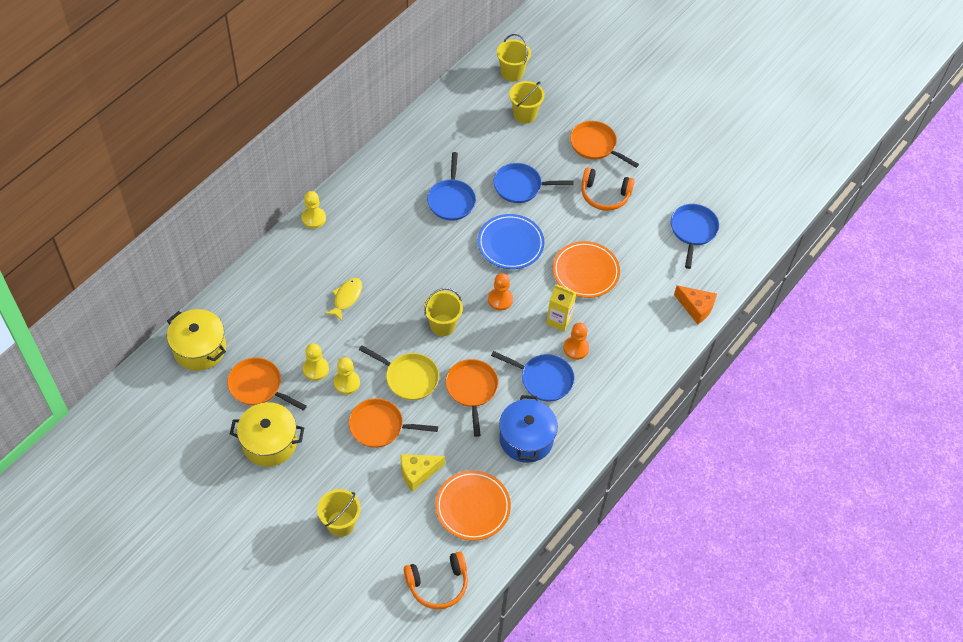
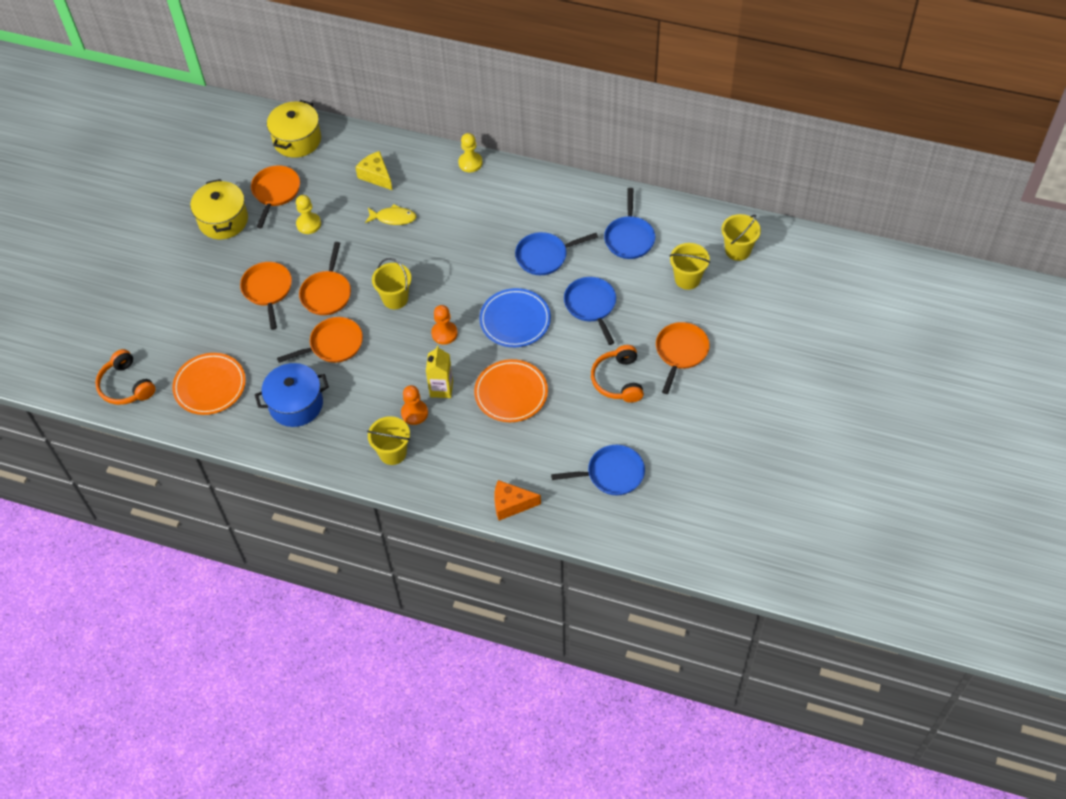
camera: 75 degrees right, 0 degrees up
yellow bucket [317,489,361,537] -> yellow bucket moved to [367,416,410,465]
yellow pawn [334,357,360,395] -> none
yellow pan [359,345,439,400] -> orange pan [299,242,351,315]
yellow cheese [401,454,445,492] -> yellow cheese moved to [355,151,392,190]
blue pan [491,351,575,401] -> blue pan moved to [604,188,655,259]
orange cheese [674,285,717,324] -> orange cheese turned 75 degrees clockwise [494,480,541,521]

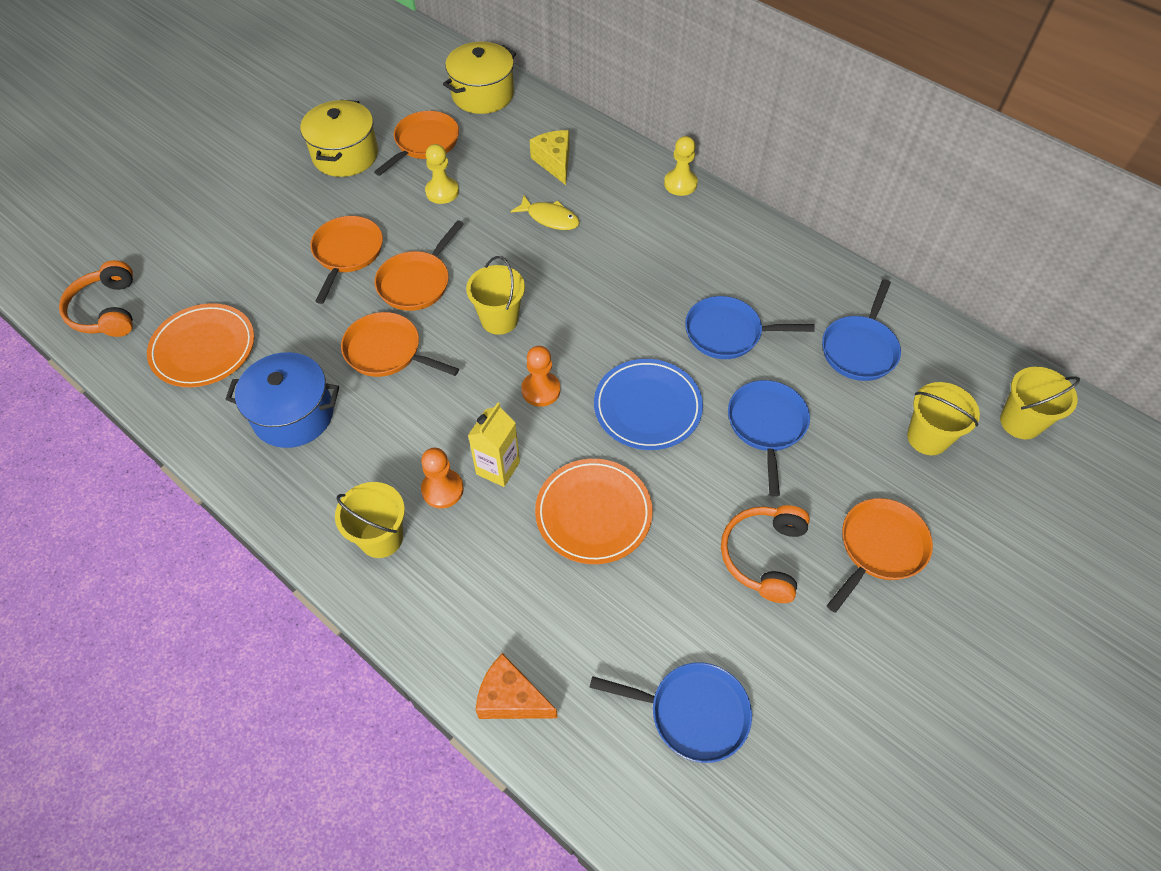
camera: 20 degrees right, 0 degrees up
orange pan [277,317,363,363] -> orange pan turned 150 degrees counterclockwise [341,312,459,377]

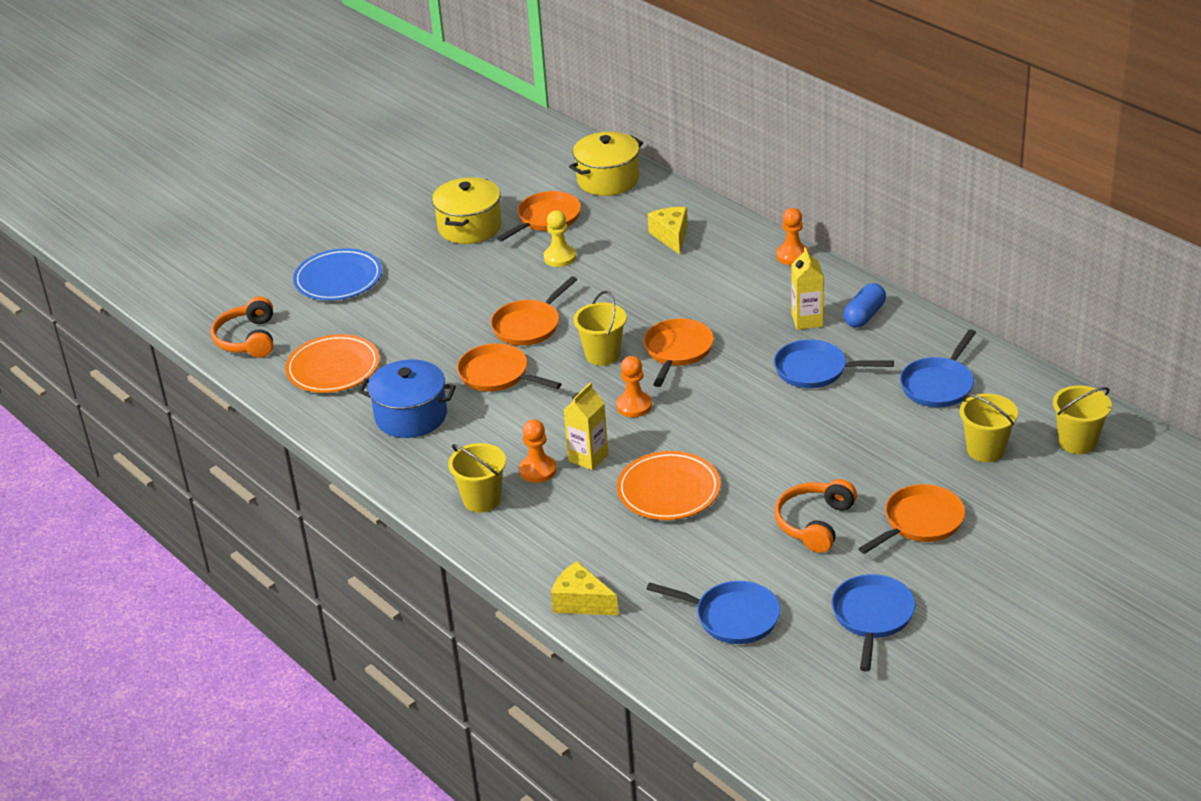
camera: 10 degrees right, 20 degrees down
orange pan [310,216,383,304] -> orange pan moved to [644,318,714,387]
orange cheese [476,653,557,719] -> yellow cheese [551,561,618,615]
yellow fish [511,195,580,230] -> none
blue plate [594,359,703,450] -> blue plate moved to [293,248,382,300]
yellow pawn [664,136,698,196] -> orange pawn [776,208,809,265]
blue pan [728,380,810,497] -> blue pan moved to [832,574,915,672]
none -> yellow carton [791,247,824,330]
none -> blue capsule [843,283,886,328]

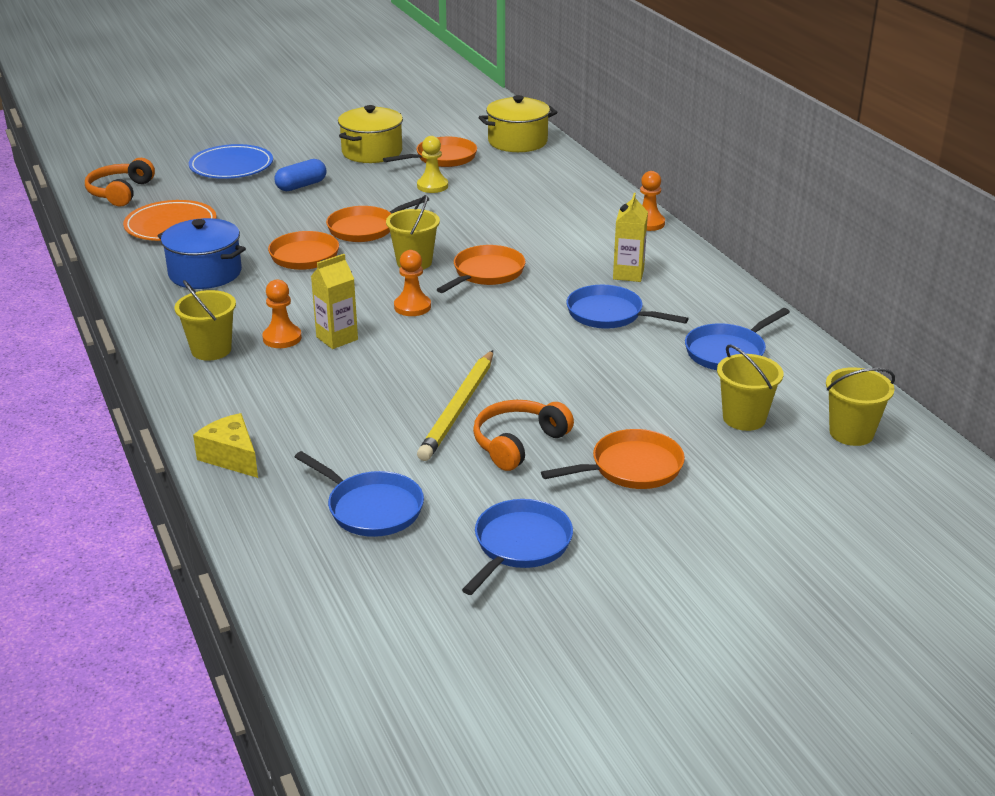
camera: 15 degrees right, 5 degrees down
orange plate [617,451,721,520] -> none
yellow cheese [648,207,688,255] -> none
blue capsule [843,283,886,328] -> blue capsule moved to [274,159,326,191]
none -> yellow pencil [417,350,493,461]

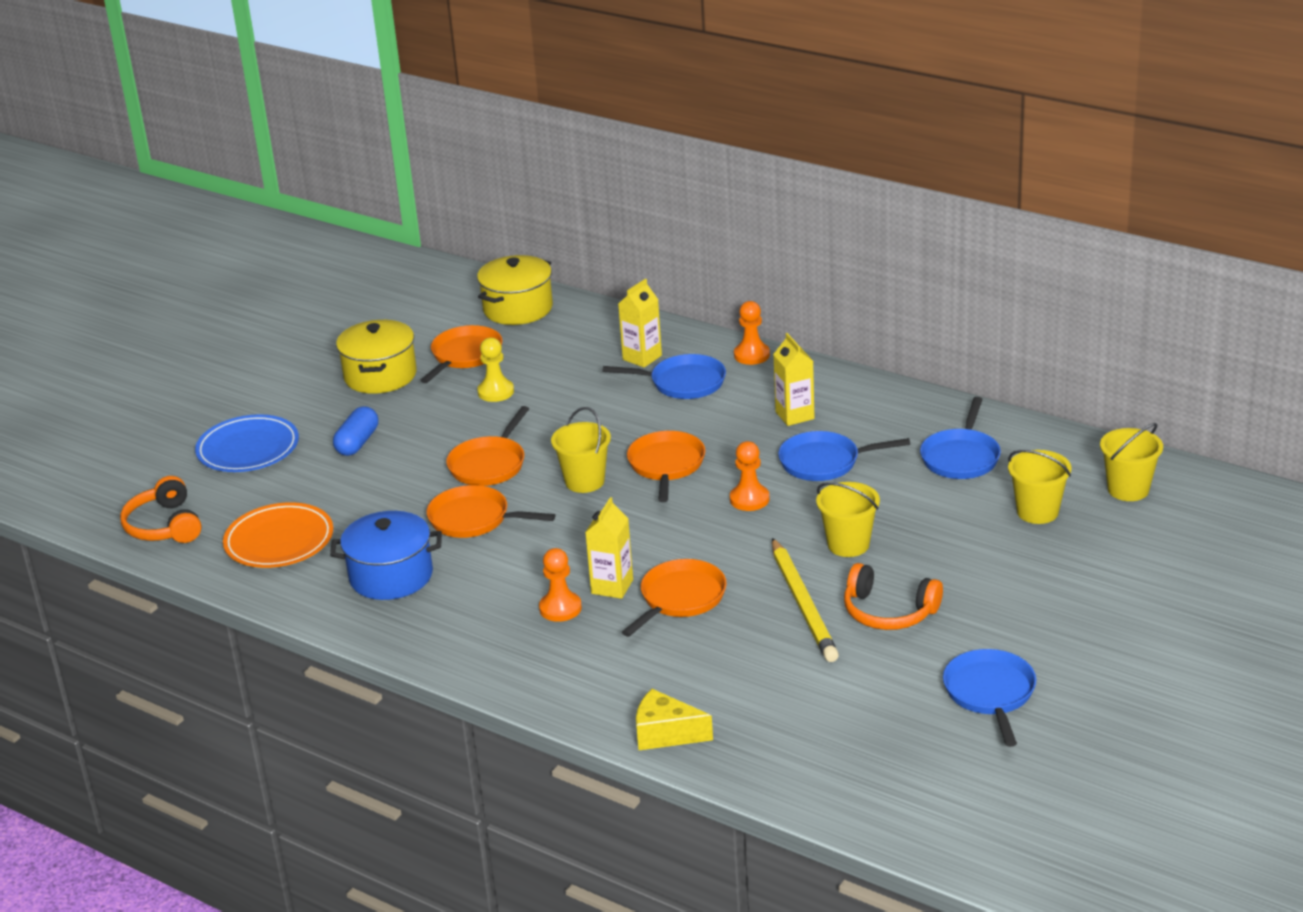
camera: 30 degrees left, 0 degrees up
yellow bucket [174,280,236,361] -> yellow bucket moved to [816,482,880,557]
blue pan [295,451,424,537] -> blue pan moved to [603,354,726,399]
orange pawn [394,250,431,316] -> orange pawn moved to [730,441,770,511]
orange headphones [473,400,574,471] -> orange headphones turned 75 degrees counterclockwise [844,563,943,630]
orange pan [541,429,685,489] -> orange pan moved to [622,559,727,637]
none -> yellow carton [618,279,662,368]

